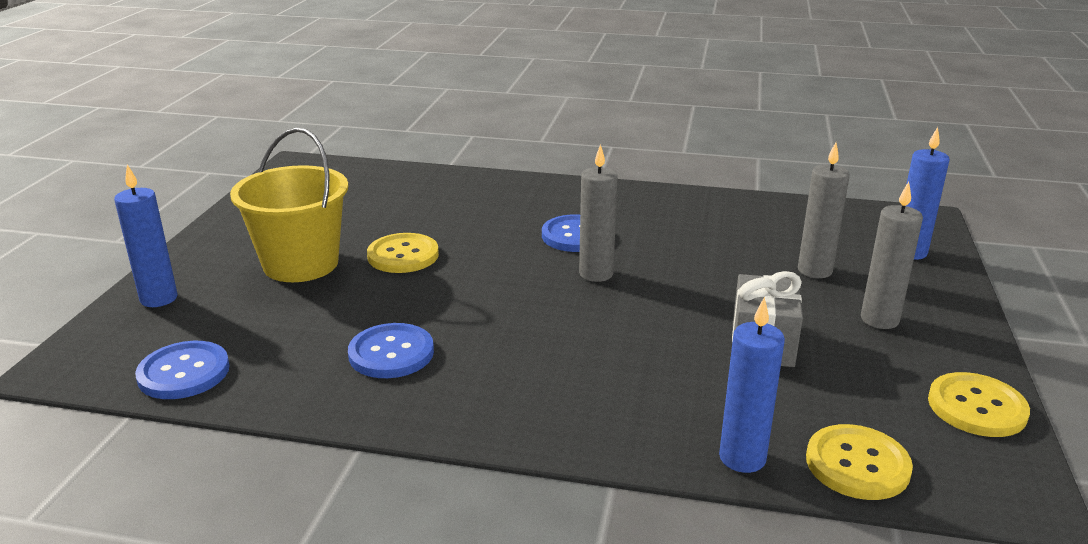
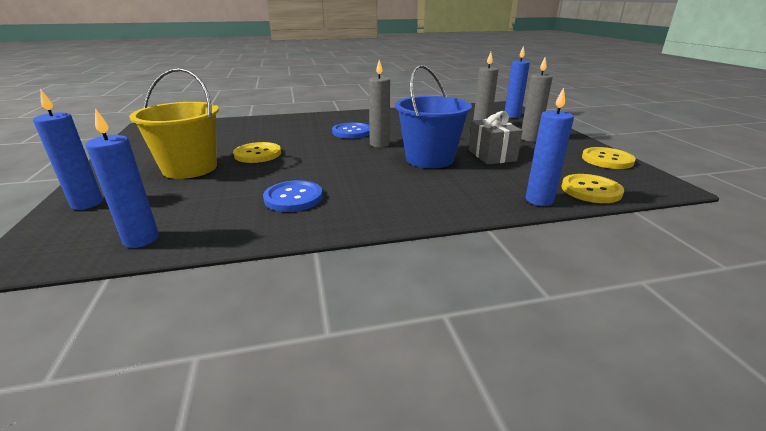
camera: 25 degrees left, 0 degrees up
blue button [135,341,230,399] -> blue candle [85,108,159,248]
none -> blue bucket [395,65,472,168]

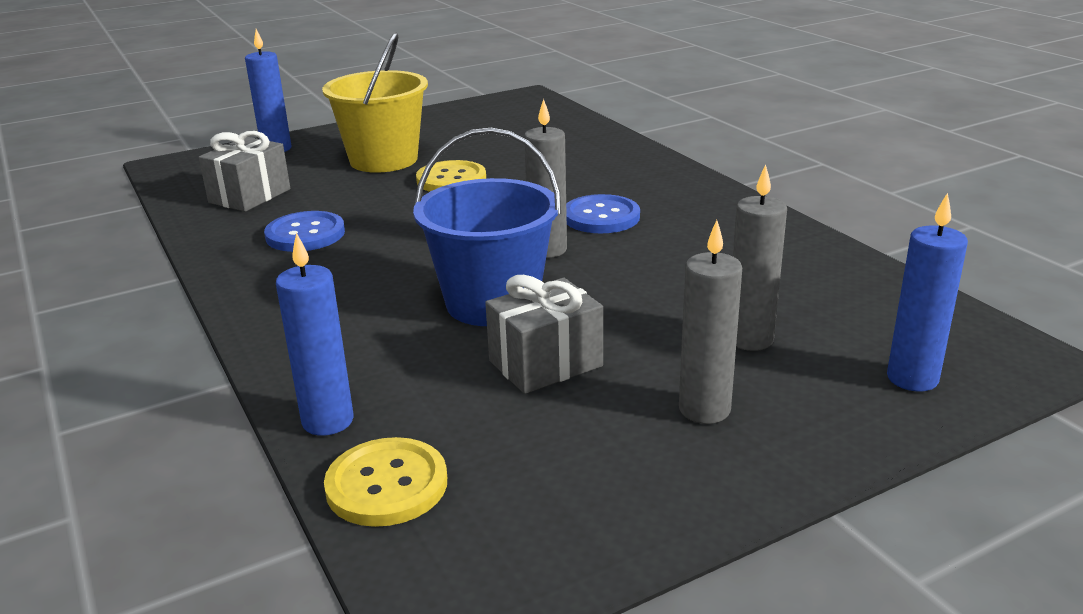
camera: 75 degrees right, 0 degrees up
blue candle [85,108,159,248] -> none
yellow button [582,147,636,169] -> none
none -> grey gift [199,131,290,212]

